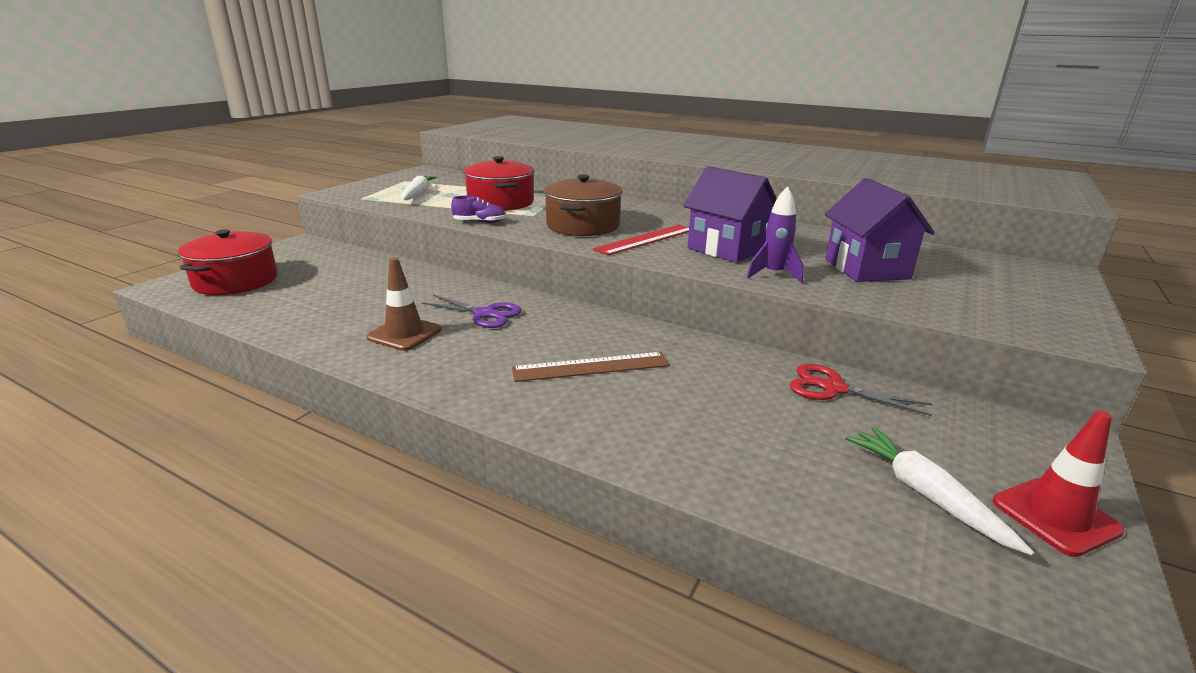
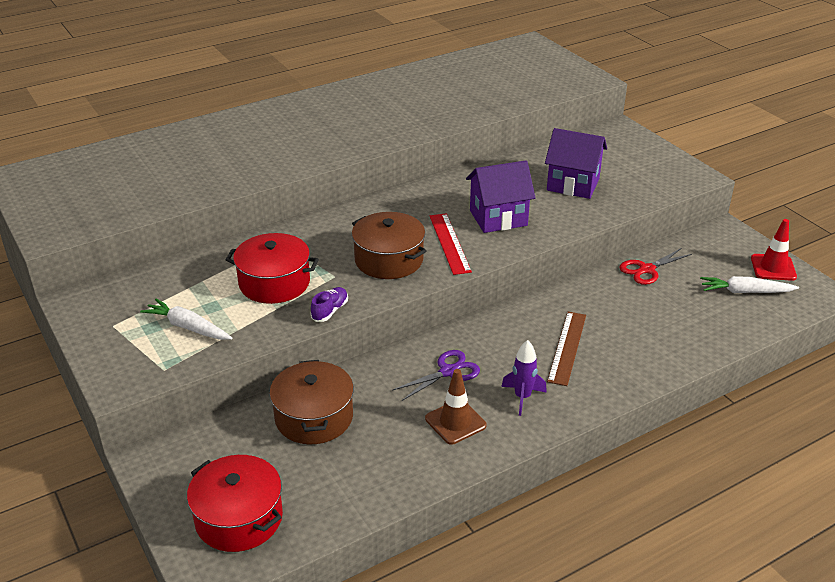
camera: 60 degrees left, 10 degrees up
purple rocket [746,186,804,283] -> purple rocket moved to [501,340,547,416]
none -> brown pot [269,360,354,444]

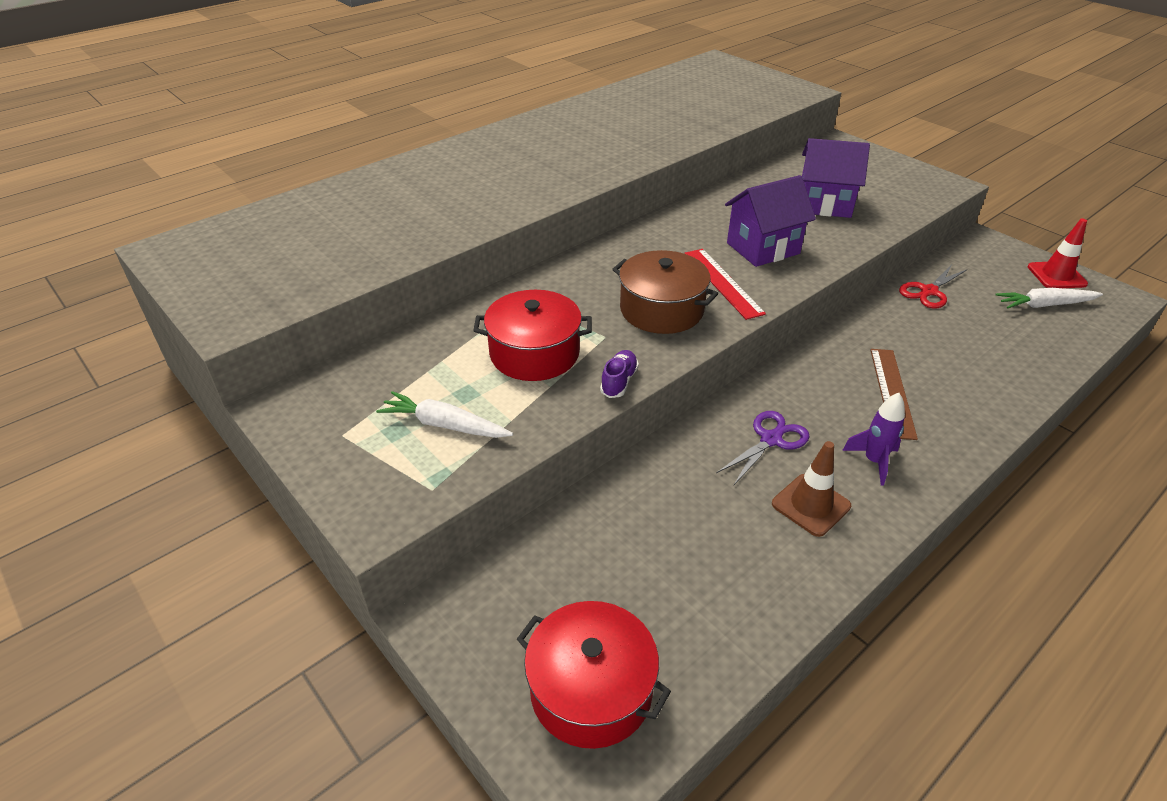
camera: 10 degrees left, 5 degrees up
brown pot [269,360,354,444] -> none

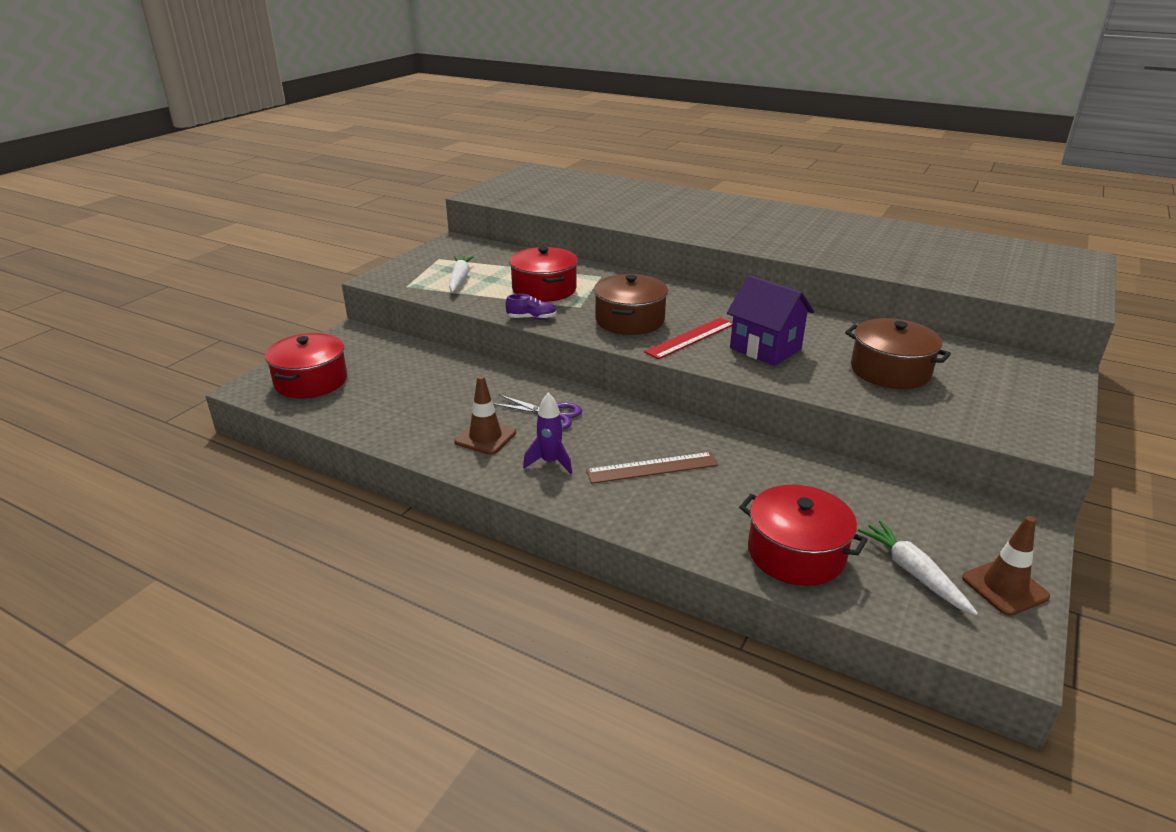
camera: 70 degrees right, 10 degrees down
purple house [802,138,870,218] -> brown pot [845,318,951,389]
red scissors [899,265,968,309] -> none
red traffic cone [1028,219,1088,288] -> brown traffic cone [962,516,1050,616]
none -> red pot [739,485,868,586]

